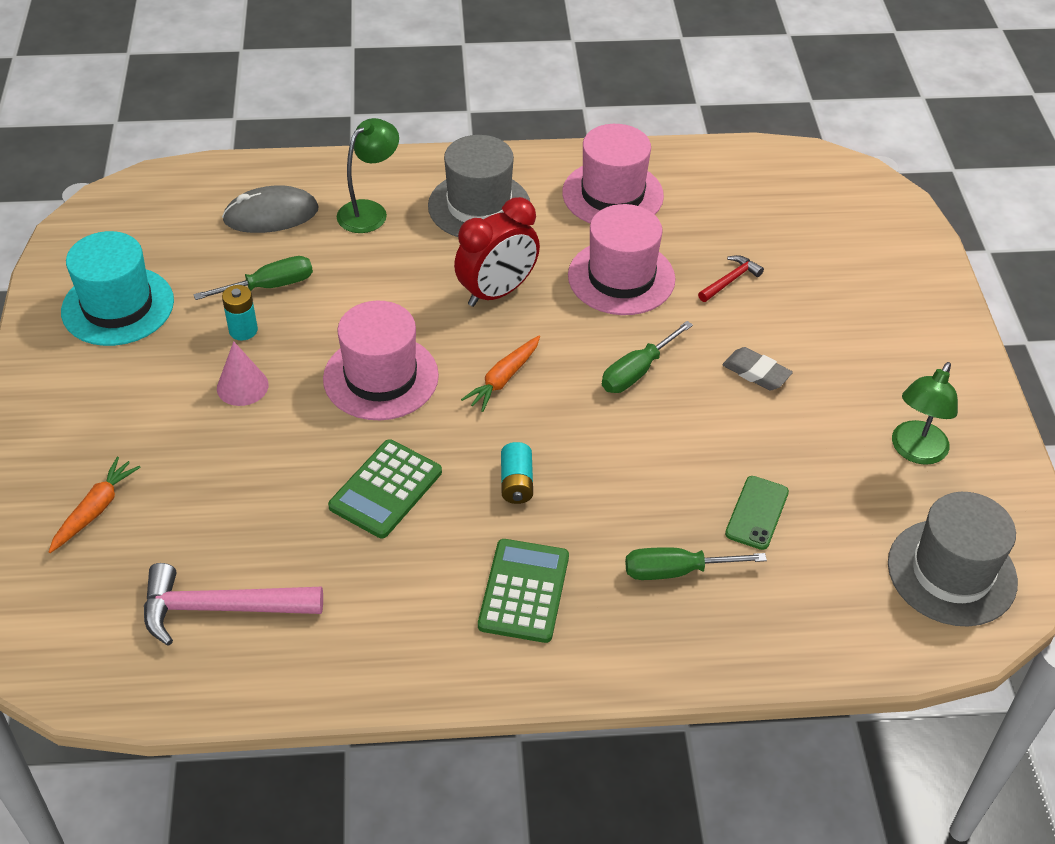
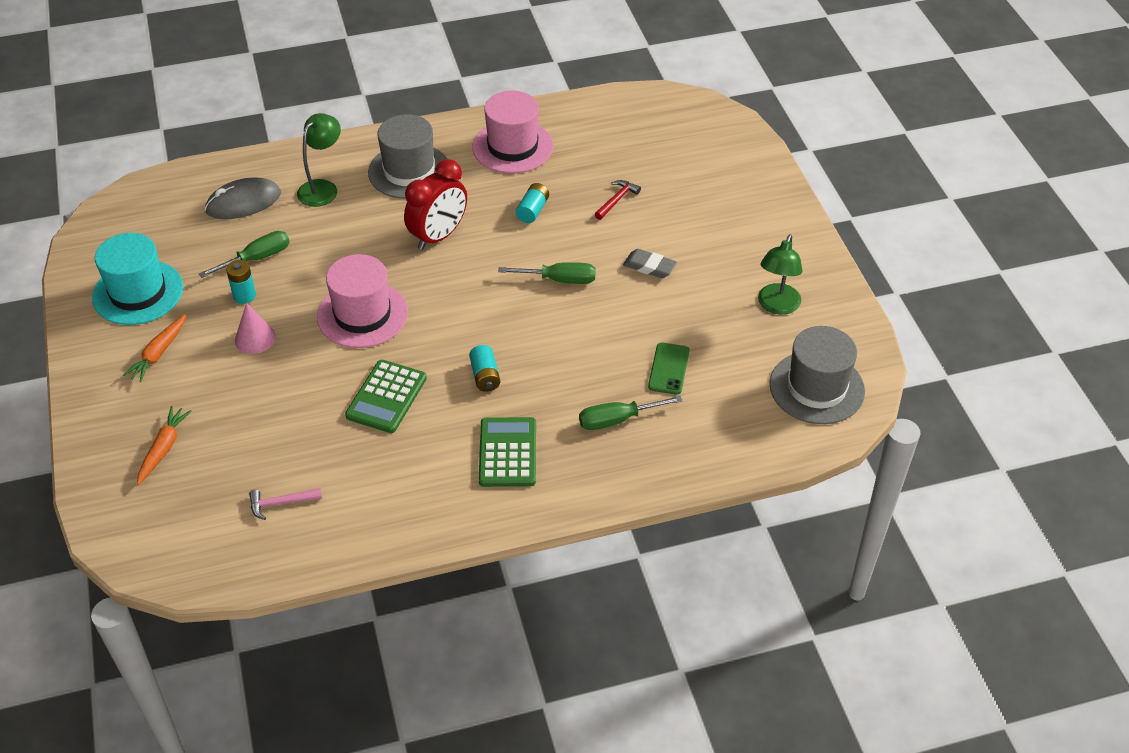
camera: 10 degrees left, 0 degrees up
pink hammer [144,563,323,646] -> pink hammer [249,488,322,520], size x0.52
orange carrot [461,336,540,412] -> orange carrot moved to [123,314,186,382]
pink hat [568,204,675,315] -> turquoise battery [516,183,549,223]
green screwdriver [602,321,693,393] -> green screwdriver turned 120 degrees counterclockwise [498,262,596,284]

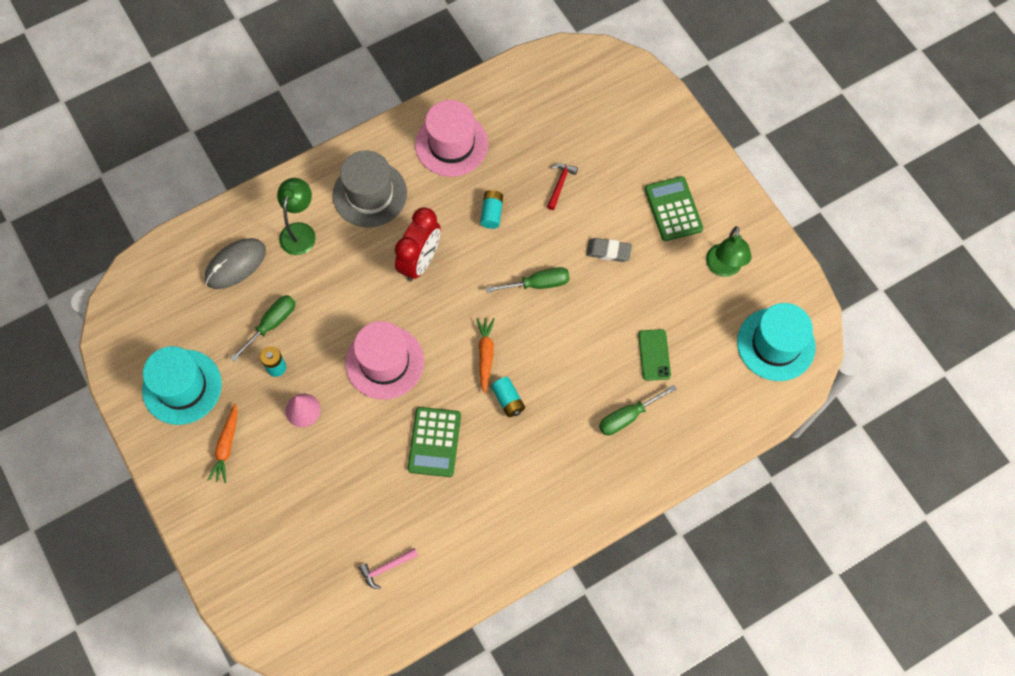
camera: 15 degrees left, 20 degrees up
orange carrot [137,406,192,485] -> orange carrot moved to [476,318,495,393]
green calculator [479,417,536,487] -> green calculator moved to [645,176,703,241]
grey hat [770,326,865,424] -> turquoise hat [737,303,816,381]

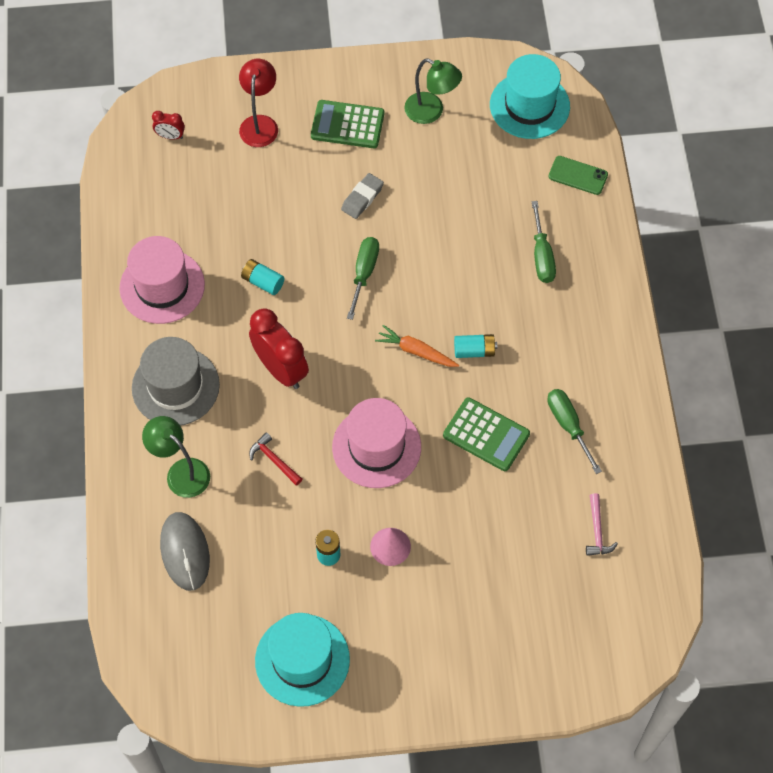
camera: 65 degrees left, 5 degrees down
orange carrot [207,403,238,483] -> none
green screwdriver [230,295,295,362] -> green screwdriver moved to [547,389,602,474]
red hammer [547,164,578,210] -> red hammer moved to [249,432,302,486]
green phone [638,329,671,381] -> green phone moved to [548,156,608,195]
none -> red clock [152,111,185,140]
none -> red lamp [239,59,278,147]

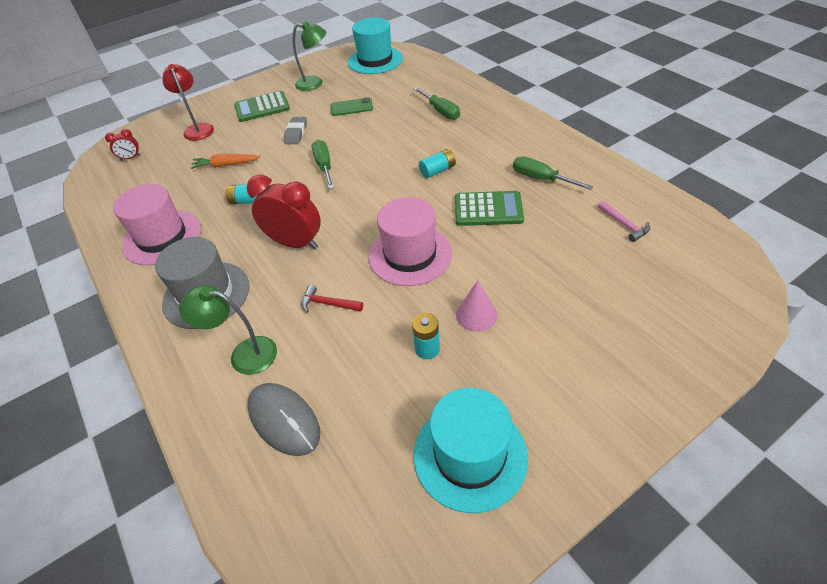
camera: 25 degrees left, 15 degrees down
orange carrot [375,325,459,367] -> orange carrot moved to [191,154,261,169]
green phone [548,156,608,195] -> green phone moved to [331,97,373,116]

